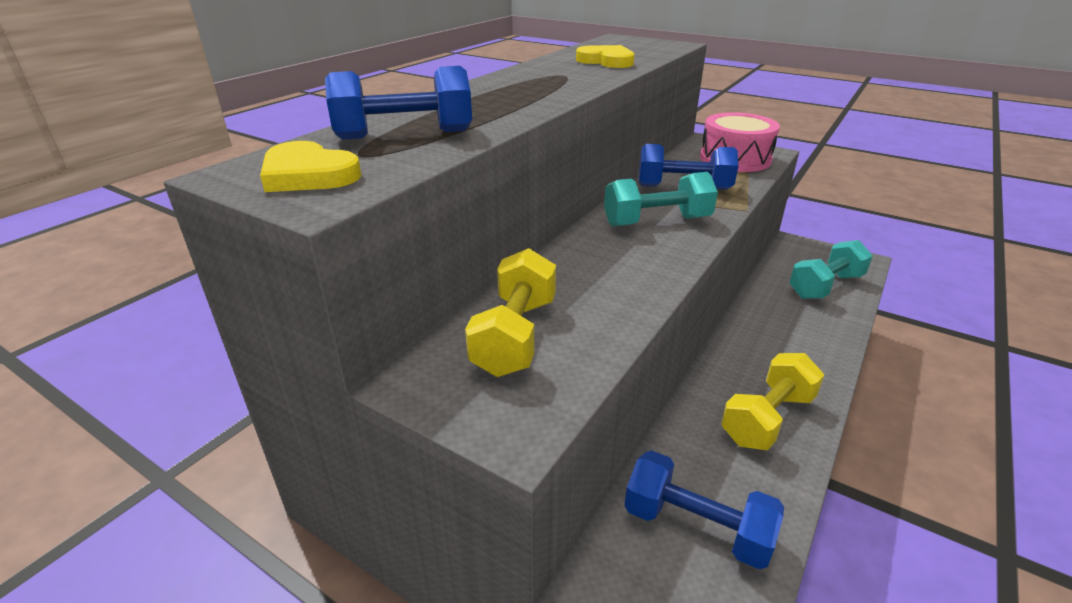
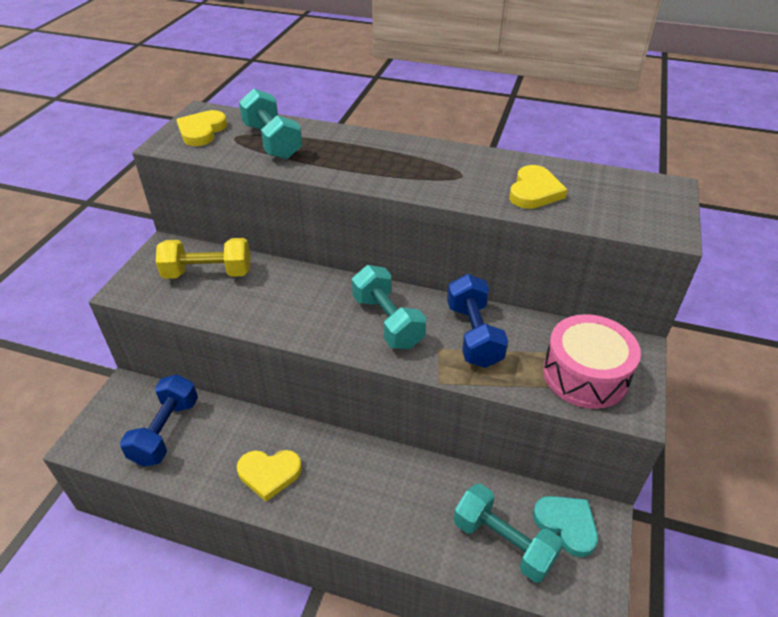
camera: 75 degrees right, 10 degrees up
blue dumbbell [325,66,472,140] -> turquoise dumbbell [239,89,303,159]
yellow dumbbell [721,353,824,450] -> yellow heart [237,450,302,501]
none -> turquoise heart [533,496,598,557]

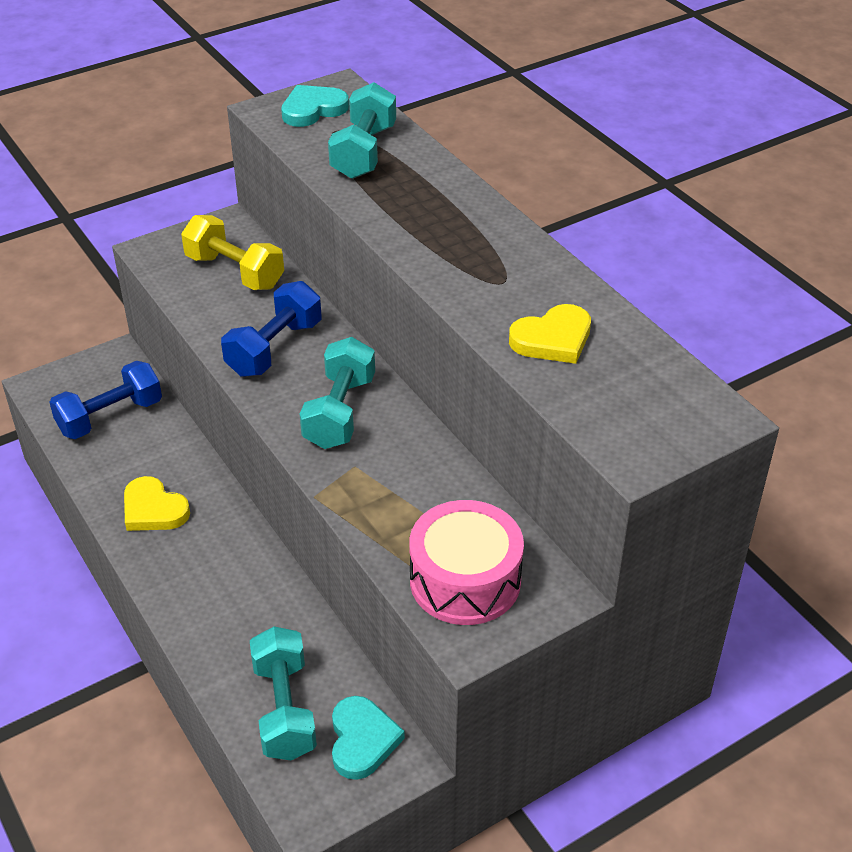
camera: 40 degrees right, 0 degrees up
yellow heart [176,110,227,146] -> turquoise heart [281,85,349,127]
blue dumbbell [447,274,508,368] -> blue dumbbell moved to [221,281,322,377]

